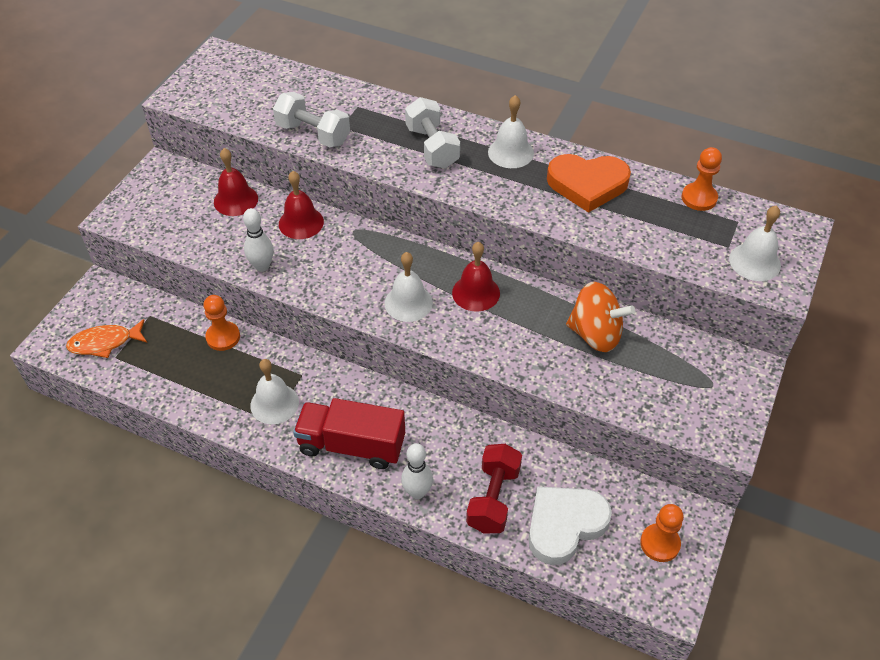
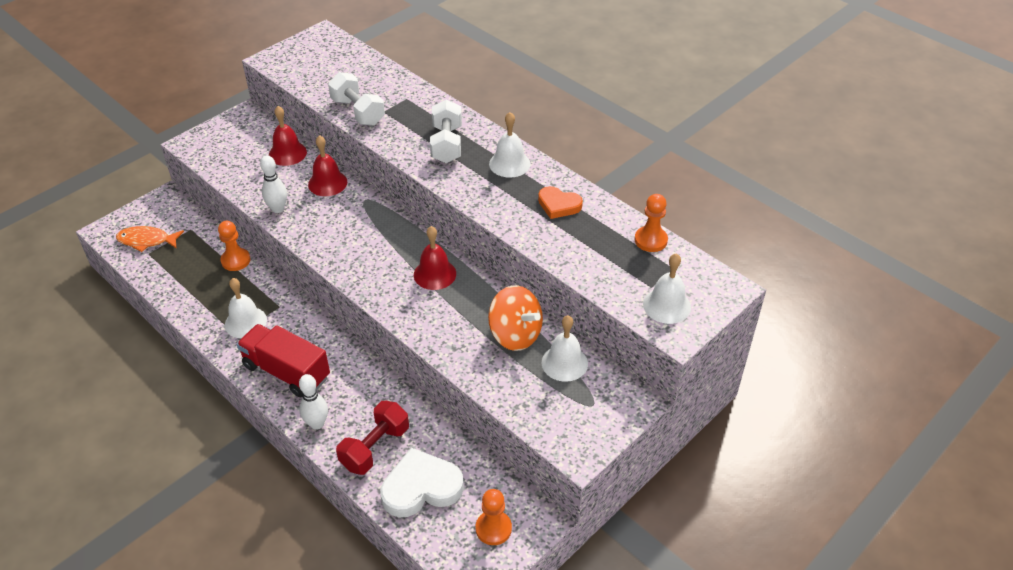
camera: 20 degrees right, 5 degrees down
white bell [385,252,433,322] -> white bell moved to [542,315,588,382]
orange heart [547,154,631,213] -> orange heart [538,186,583,219], size x0.61

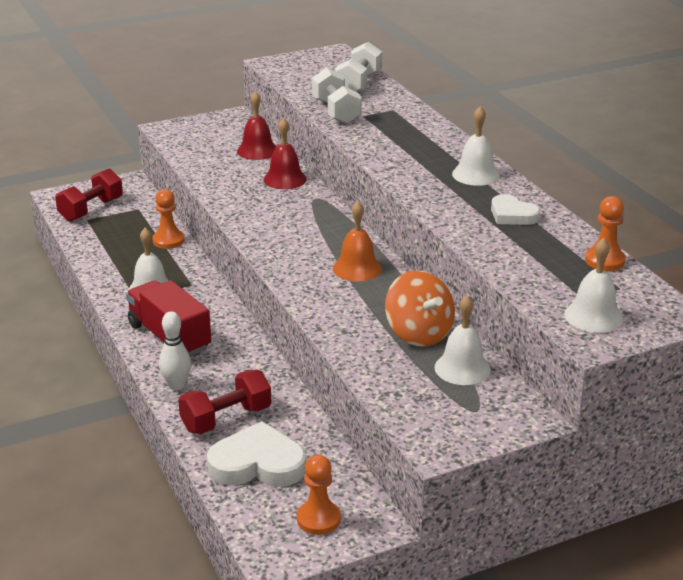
camera: 20 degrees right, 15 degrees down
orange fish [116,226,184,252] -> red dumbbell [55,169,123,222]
white bowling pin [260,155,287,213] -> none
red bell [414,226,456,290] -> orange bell [333,201,382,282]
white dumbbell [430,99,462,163] -> white dumbbell moved to [335,42,382,92]
orange heart [538,186,583,219] -> white heart [491,194,540,225]

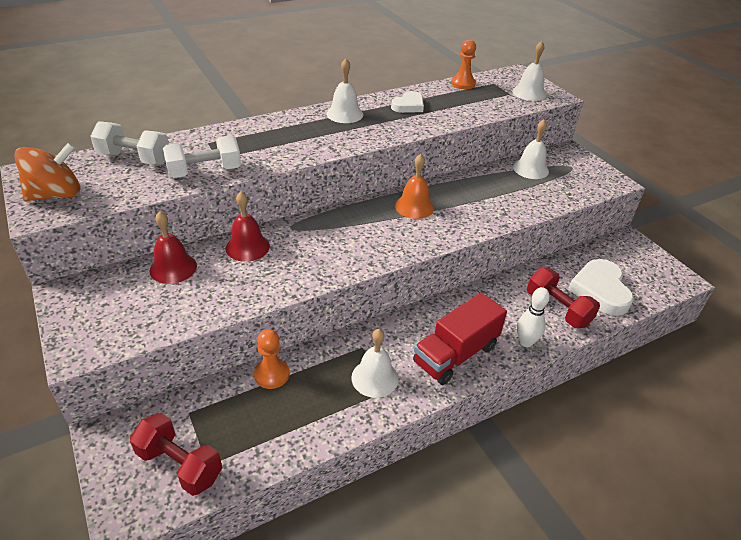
camera: 95 degrees left, 10 degrees up
orange pawn [297,455,341,535] -> none
orange spinning top [385,270,455,347] -> orange spinning top moved to [14,142,80,202]

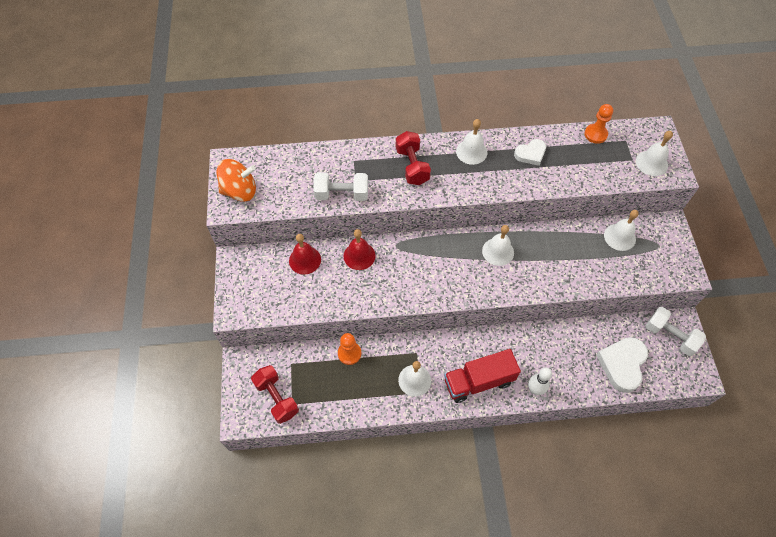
camera: 25 degrees right, 20 degrees up
white dumbbell [90,121,169,165] -> white dumbbell moved to [646,307,706,356]
orange bell [395,154,434,219] -> white bell [482,225,514,266]
red dumbbell [527,268,600,328] -> red dumbbell moved to [396,131,431,185]

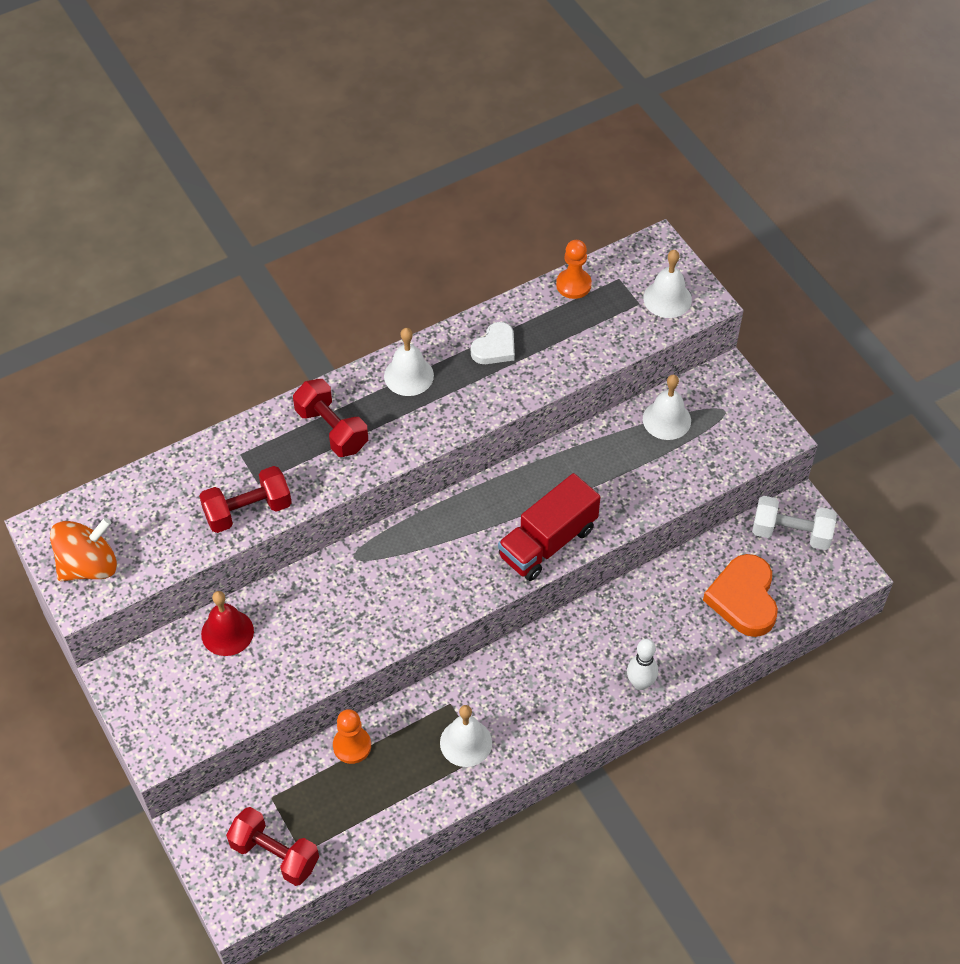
camera: 25 degrees left, 5 degrees down
white dumbbell [313,172,368,201] -> red dumbbell [199,466,292,533]
red bell [343,229,376,270] -> none
red truck [444,349,521,403] -> red truck moved to [498,473,600,581]
white bell [482,225,514,266] -> none
white heart [596,337,648,393] -> orange heart [703,554,778,637]

